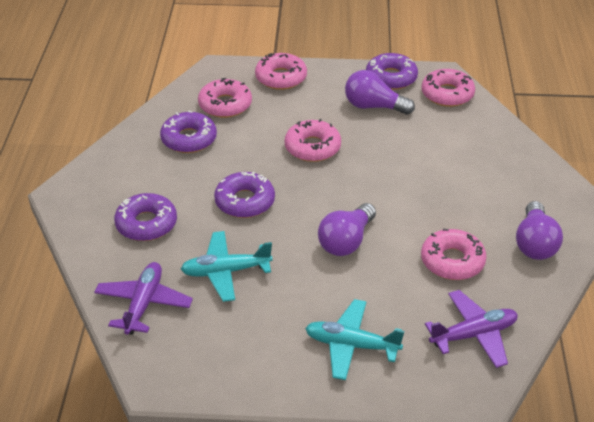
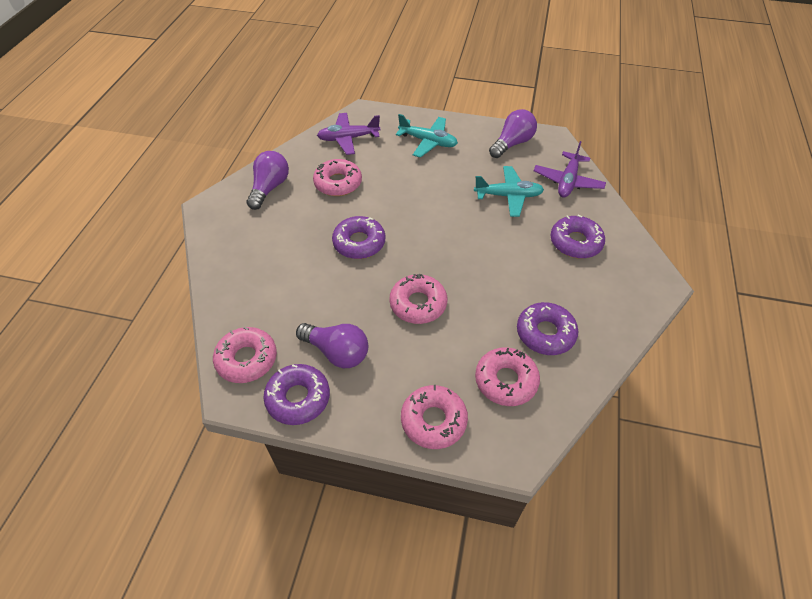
camera: 170 degrees left, 10 degrees up
purple donut [214,172,275,218] -> purple donut moved to [332,216,385,259]
purple light bulb [318,203,376,256] -> purple light bulb moved to [489,109,537,158]

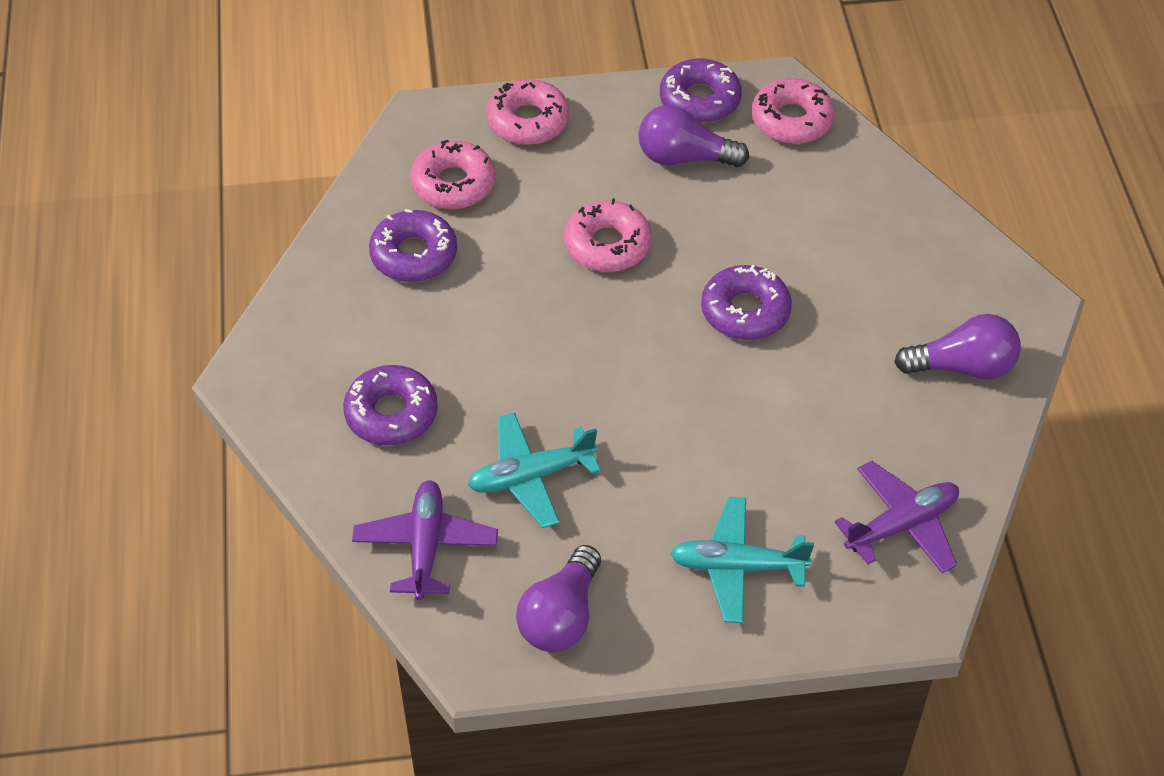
camera: 160 degrees right, 0 degrees up
purple light bulb [246,151,289,210] -> purple light bulb turned 90 degrees counterclockwise [894,314,1021,380]
pink donut [313,159,362,196] -> none

